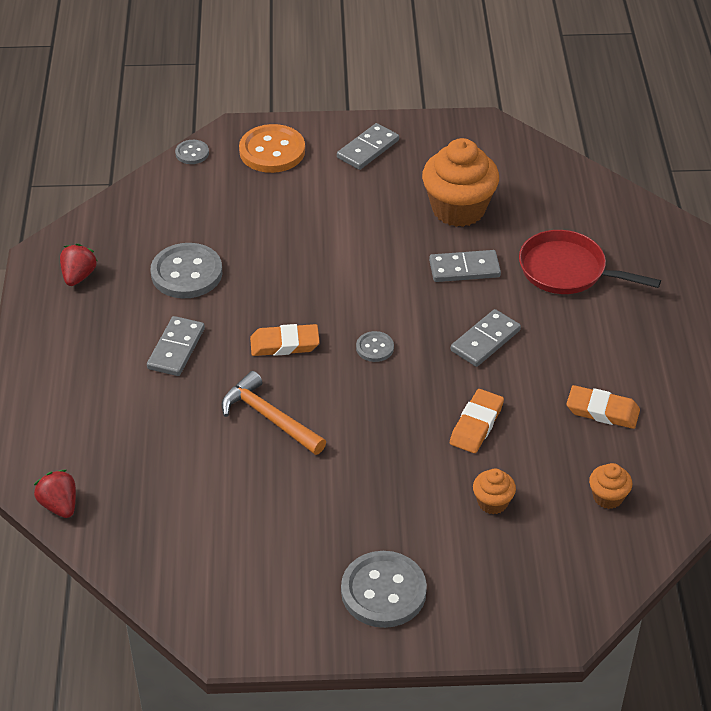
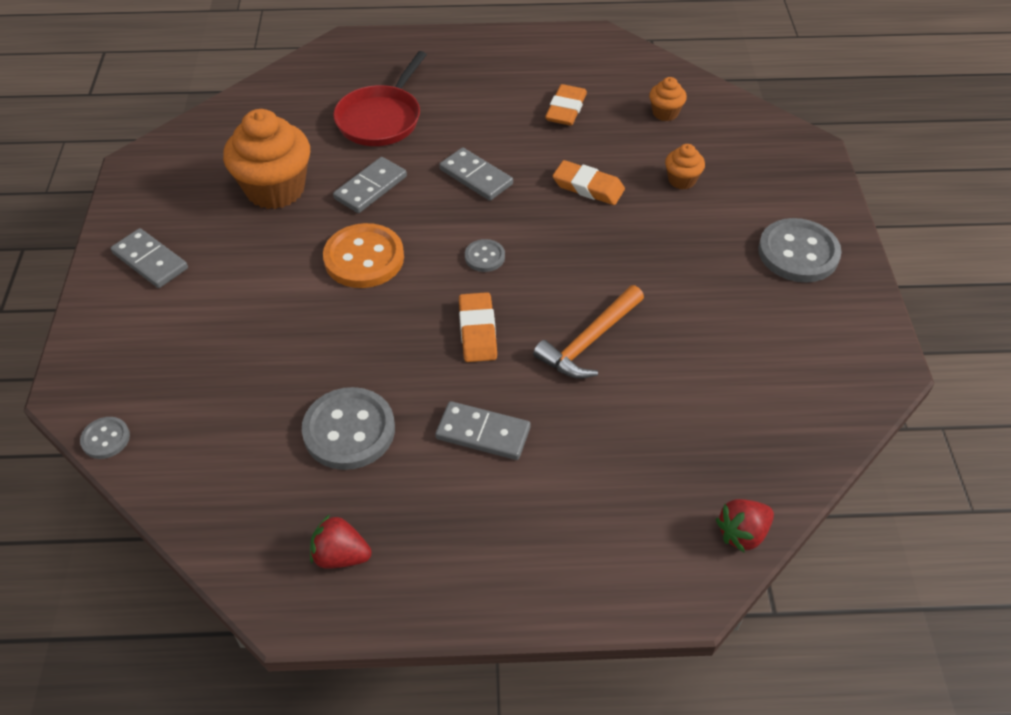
camera: 90 degrees left, 5 degrees up
orange button [239,124,305,173] -> orange button moved to [323,223,404,288]
grey domino [429,250,501,282] -> grey domino turned 45 degrees clockwise [333,157,407,213]

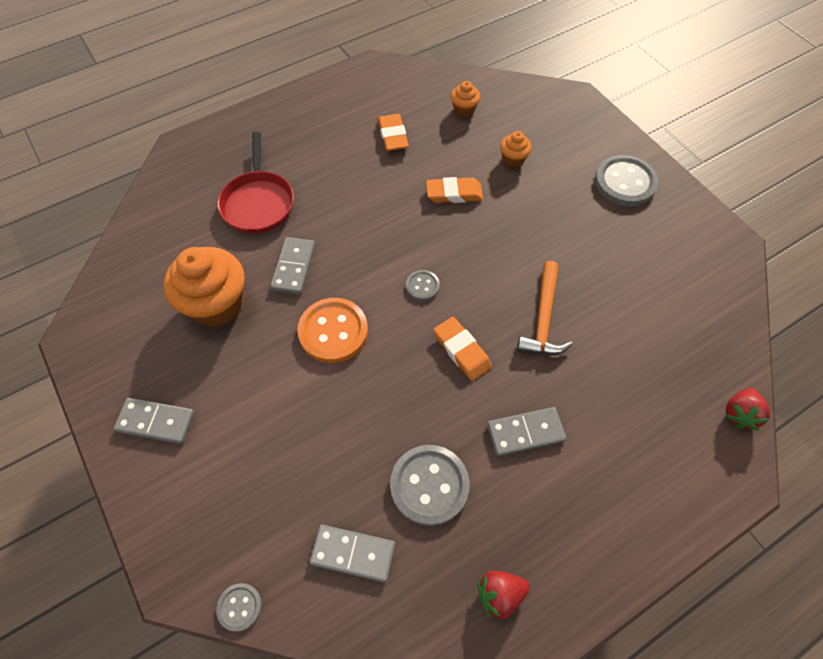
camera: 30 degrees left, 10 degrees up
grey domino [439,148,513,201] -> grey domino moved to [309,525,395,583]

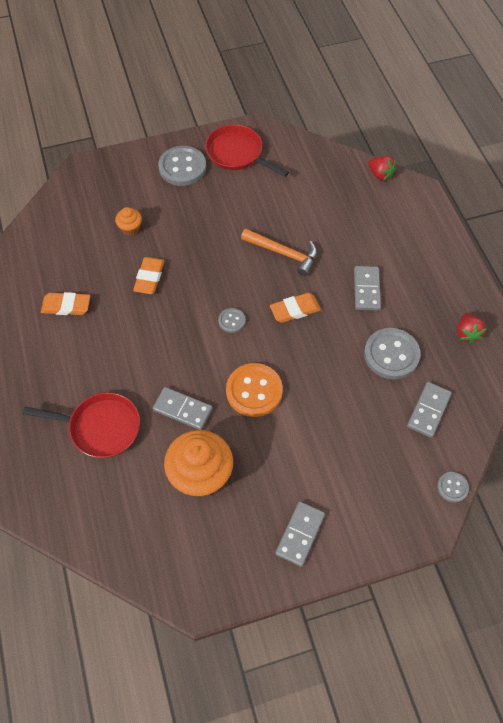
camera: 75 degrees left, 0 degrees up
orange cupcake [451,81,480,117] -> none
none -> red pan [205,124,289,177]

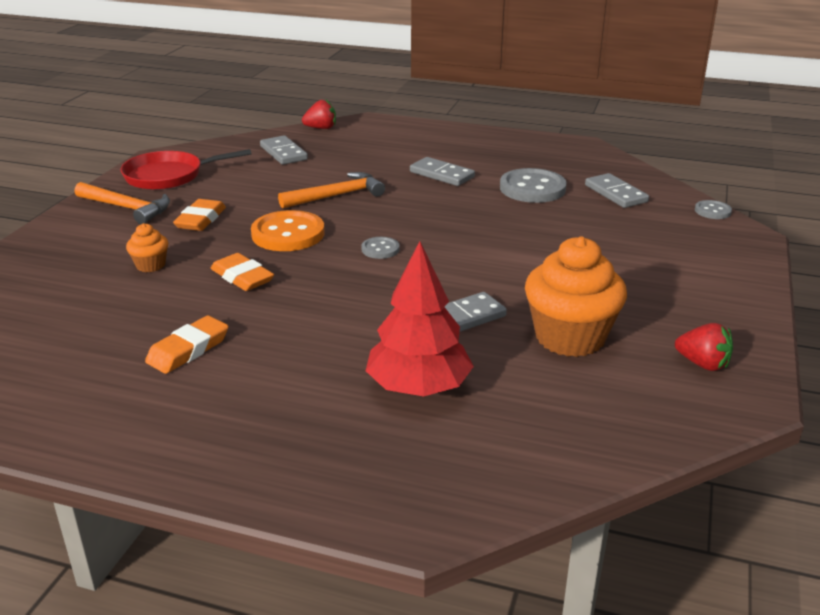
camera: 55 degrees left, 30 degrees down
red pan [23,392,140,458] -> red tree [366,241,474,396]
grey button [158,146,206,186] -> orange hammer [74,182,170,224]
orange button [226,363,283,417] -> orange button moved to [251,210,325,251]
orange eraser [270,293,321,323] -> orange eraser moved to [173,199,226,231]
grey domino [275,502,325,567] -> grey domino moved to [260,136,308,165]
red strawberry [457,313,486,344] -> red strawberry moved to [675,323,733,371]

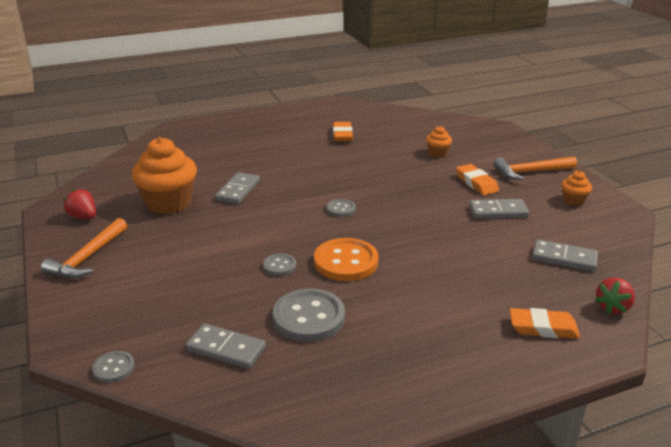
camera: 140 degrees right, 0 degrees up
red pan [120,149,251,190] -> orange cupcake [561,171,592,206]
orange eraser [211,253,274,291] -> orange eraser moved to [509,308,580,339]
orange button [251,210,325,251] -> orange button moved to [314,238,379,281]
orange hammer [278,172,385,209] -> orange hammer moved to [41,218,127,278]
red tree [366,241,474,396] -> none
grey domino [410,157,475,186] -> grey domino moved to [469,199,529,219]
red strawberry [675,323,733,371] -> red strawberry turned 45 degrees clockwise [63,189,96,219]
none -> grey button [263,253,296,276]

